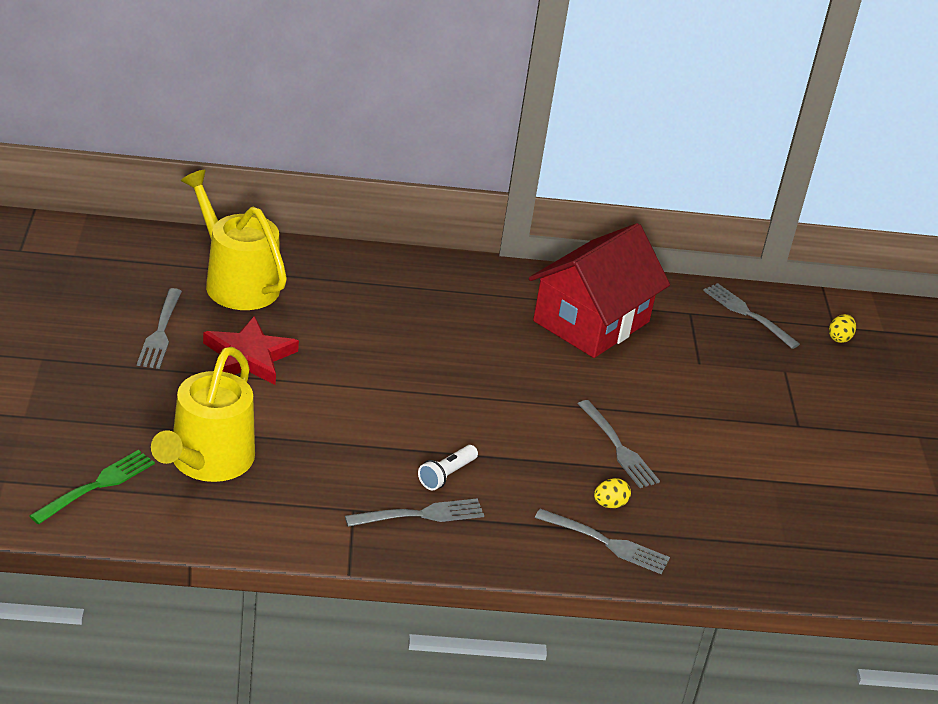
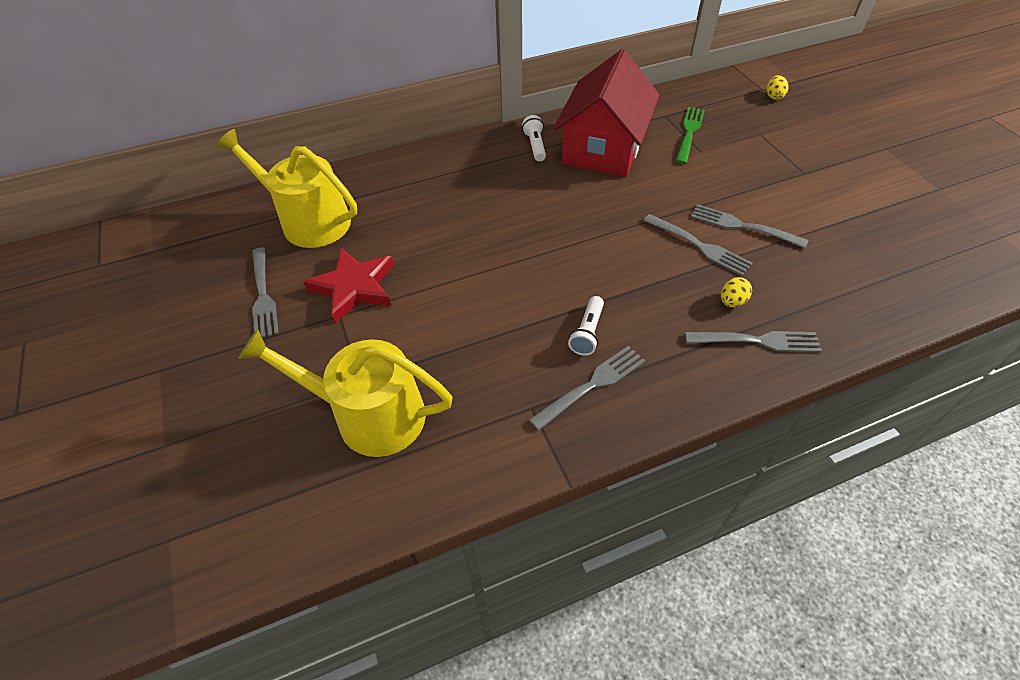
camera: 15 degrees left, 15 degrees up
green fork [30,450,155,524] -> green fork moved to [676,107,705,164]
yellow watering can [151,347,255,482] -> yellow watering can turned 105 degrees clockwise [238,329,453,457]
grey fork [703,283,800,349] -> grey fork moved to [691,204,808,248]
none -> white flashlight [522,115,546,161]

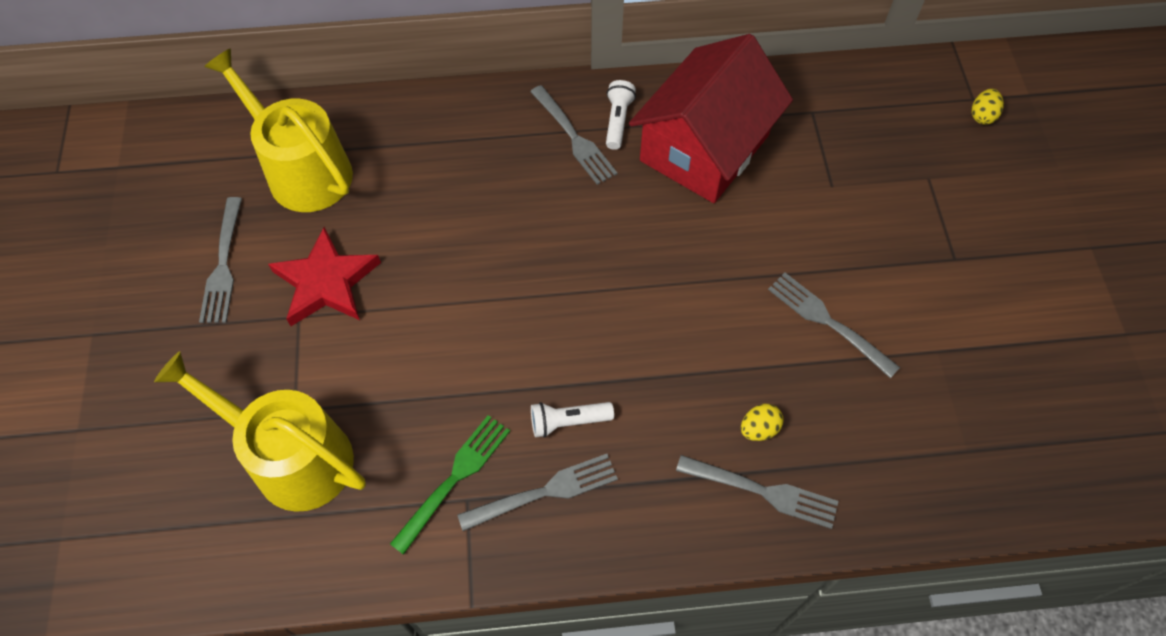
camera: 15 degrees right, 10 degrees up
white flashlight [568,296,604,356] -> white flashlight turned 45 degrees clockwise [531,402,614,438]
grey fork [643,214,753,276] -> grey fork moved to [530,85,618,185]
green fork [676,107,705,164] -> green fork moved to [390,415,510,555]

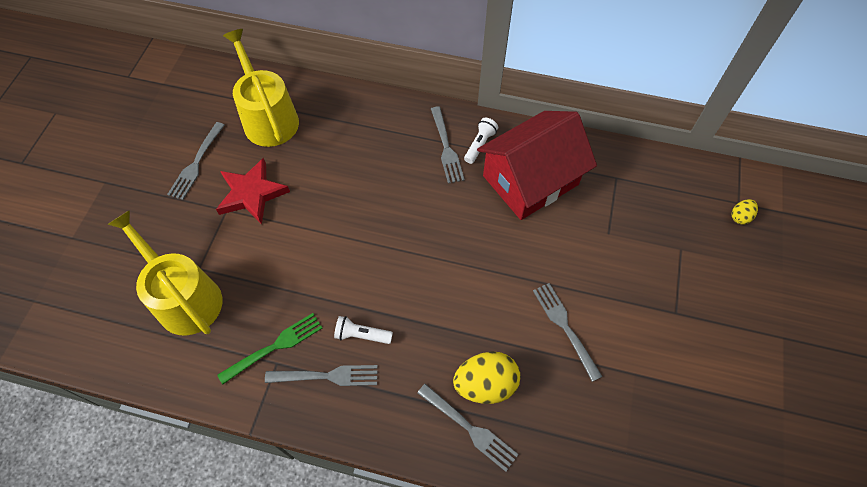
camera: 20 degrees right, 0 degrees up
yellow egg [741,404,784,441] -> yellow egg [453,351,521,404], size x2.01

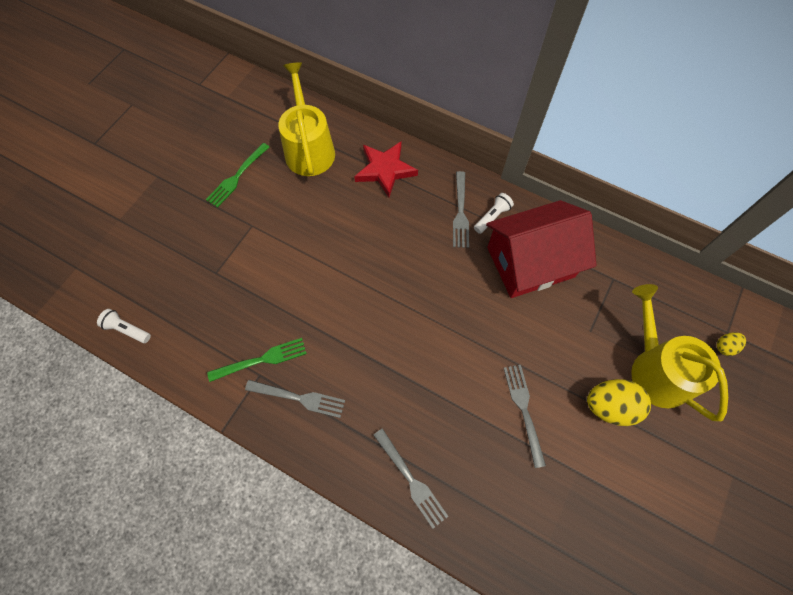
camera: 15 degrees right, 5 degrees up
yellow watering can [107,210,222,336] -> yellow watering can moved to [631,284,728,421]
grey fork [167,122,225,200] -> green fork [206,143,269,208]
red star [216,158,290,225] -> red star moved to [354,141,418,197]
white flashlight [334,316,393,344] -> white flashlight moved to [97,309,151,343]
yellow egg [453,351,521,404] -> yellow egg moved to [587,379,651,426]

